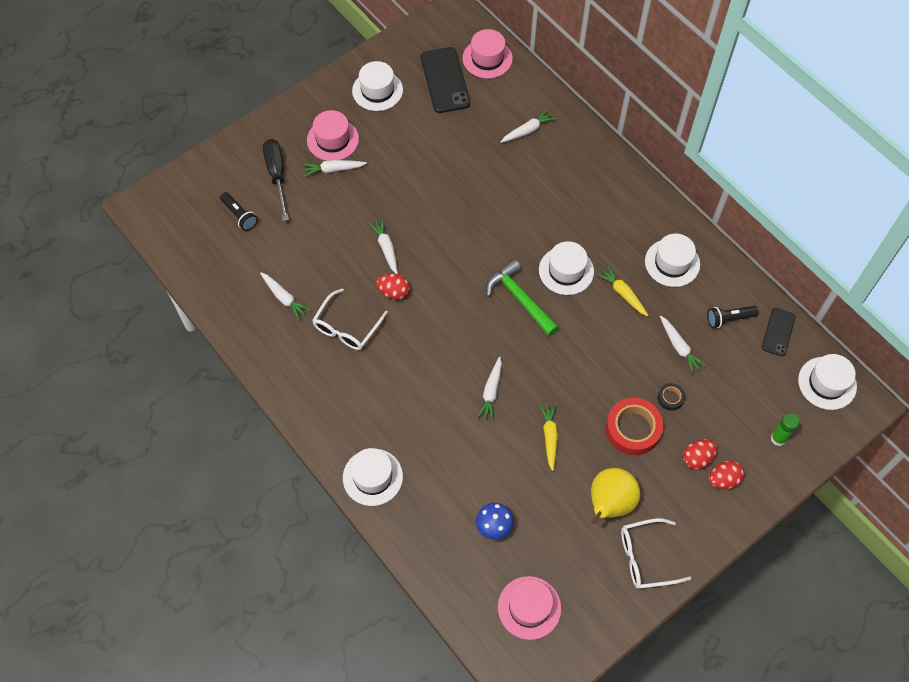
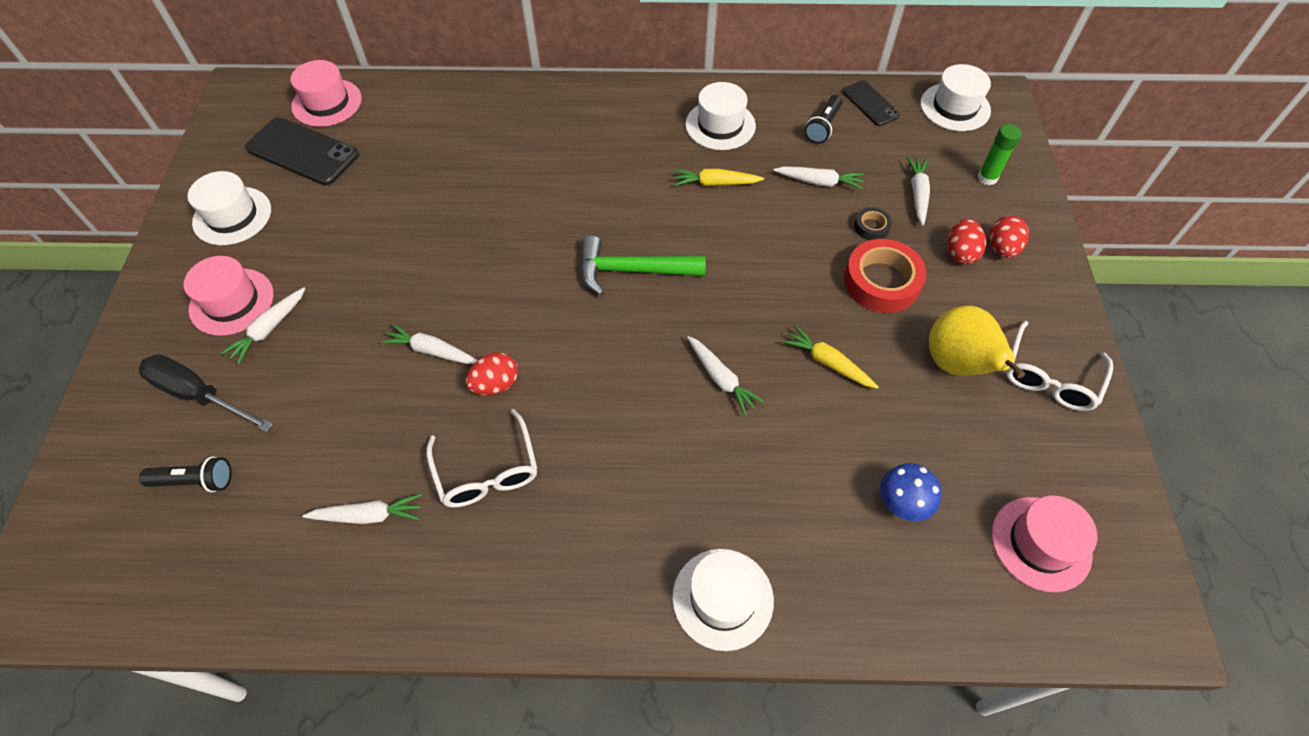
camera: 50 degrees left, 5 degrees down
white carrot [501,109,556,143] -> white carrot moved to [906,157,930,226]
white hat [539,241,594,295] -> none

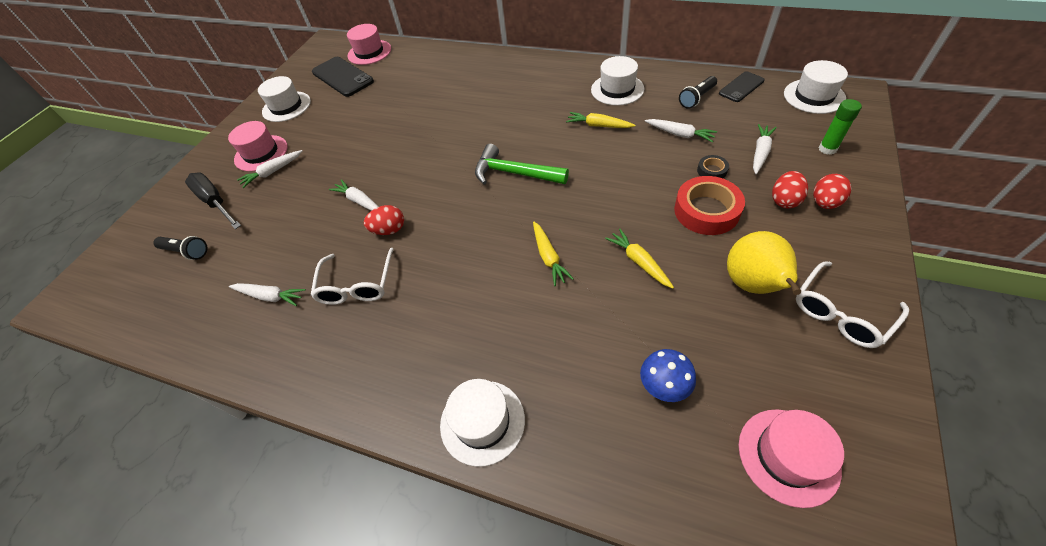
camera: 25 degrees right, 5 degrees down
white carrot [687,336,765,416] -> yellow carrot [533,222,574,286]
black phone [842,80,900,126] -> black phone turned 60 degrees clockwise [719,71,765,102]

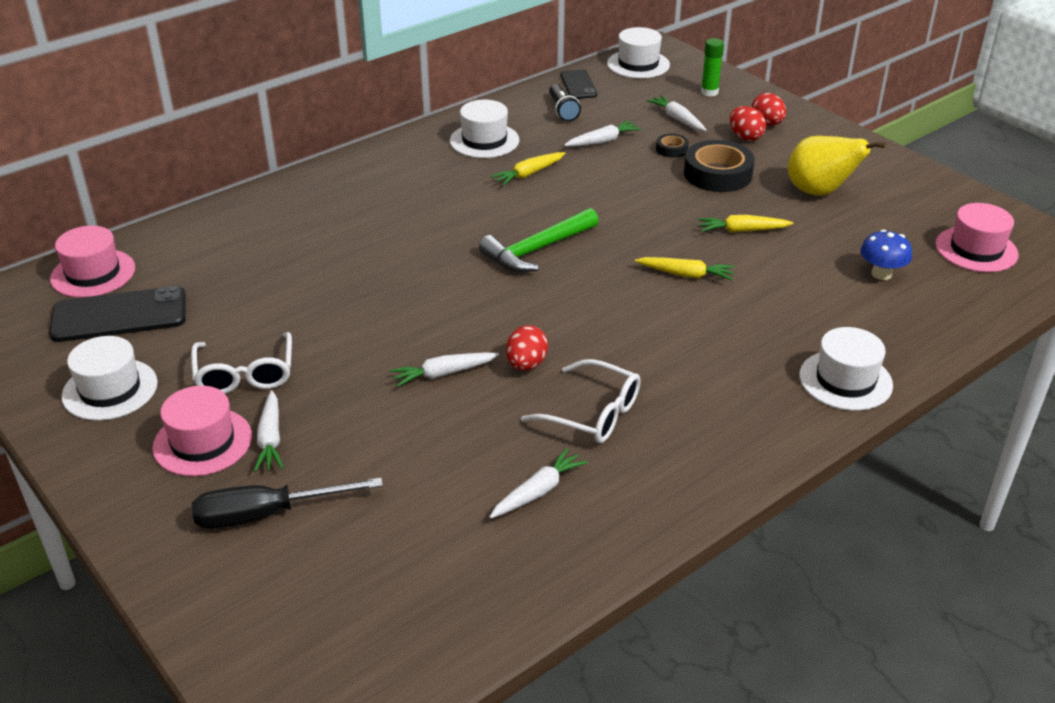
camera: 65 degrees left, 15 degrees down
black flashlight [153,236,207,260] -> none
red tape [674,176,745,235] -> black tape [684,140,755,192]
white glasses [796,261,909,348] -> white glasses moved to [191,332,292,394]

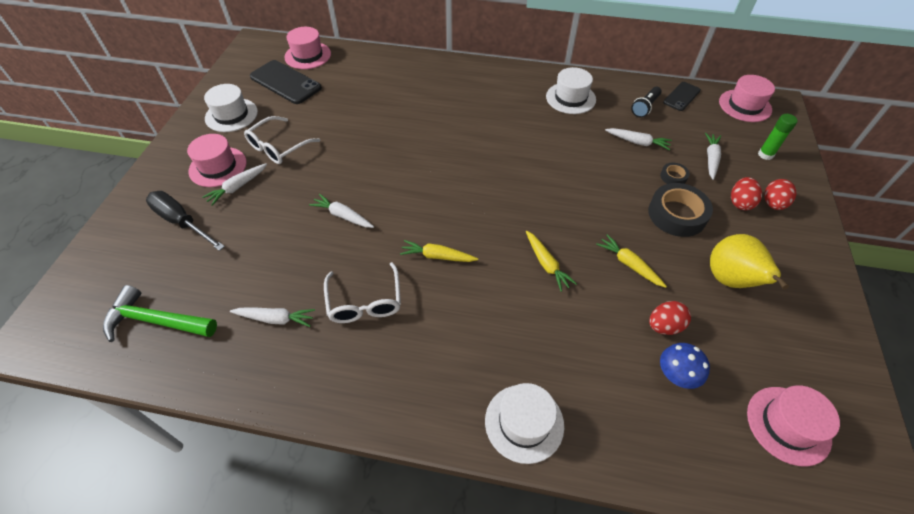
camera: 50 degrees right, 15 degrees up
green hammer [479,208,599,272] -> green hammer moved to [103,285,217,342]
yellow carrot [490,152,565,186] -> yellow carrot moved to [400,240,478,262]
red egg [506,325,548,371] -> red egg moved to [649,301,691,335]
white hat [607,27,670,78] -> pink hat [719,75,775,122]

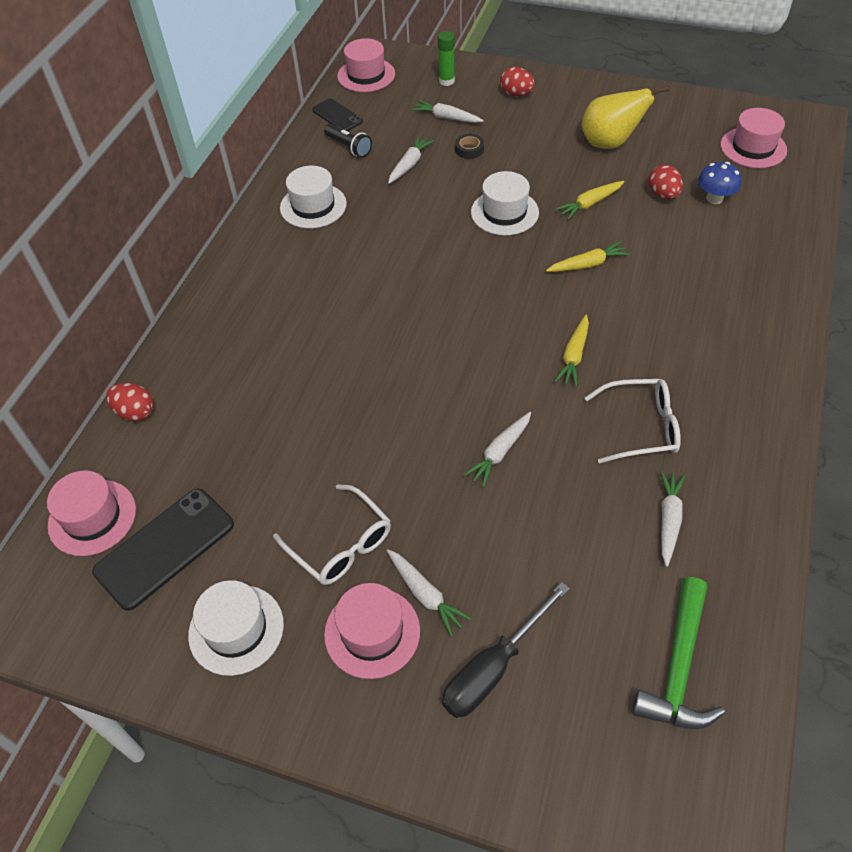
camera: 80 degrees left, 0 degrees up
white hat [485,383,564,464] -> white hat moved to [471,171,539,236]
black tape [648,183,713,237] -> none
red egg [731,177,762,210] -> red egg moved to [106,383,154,422]

